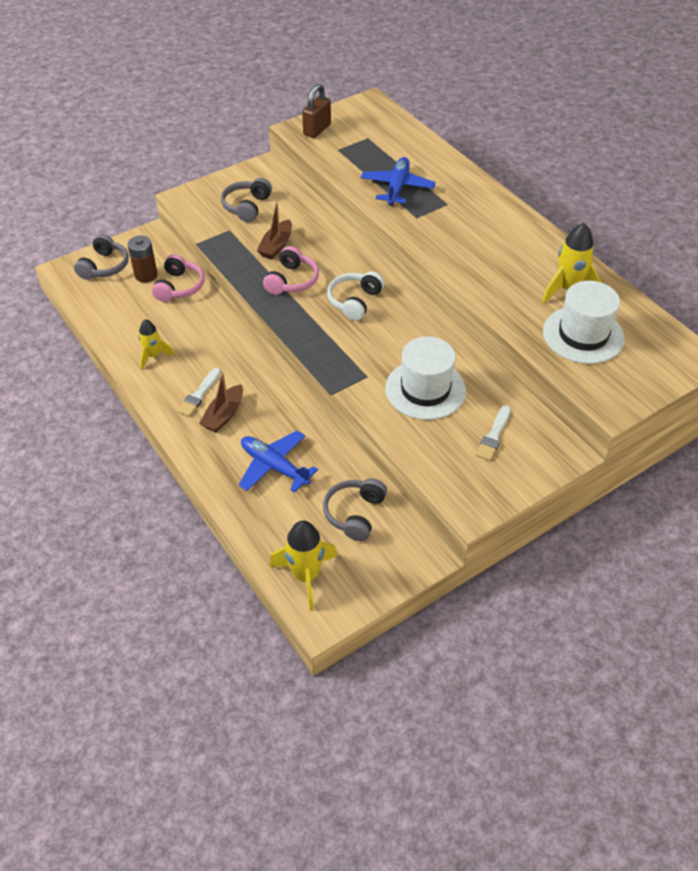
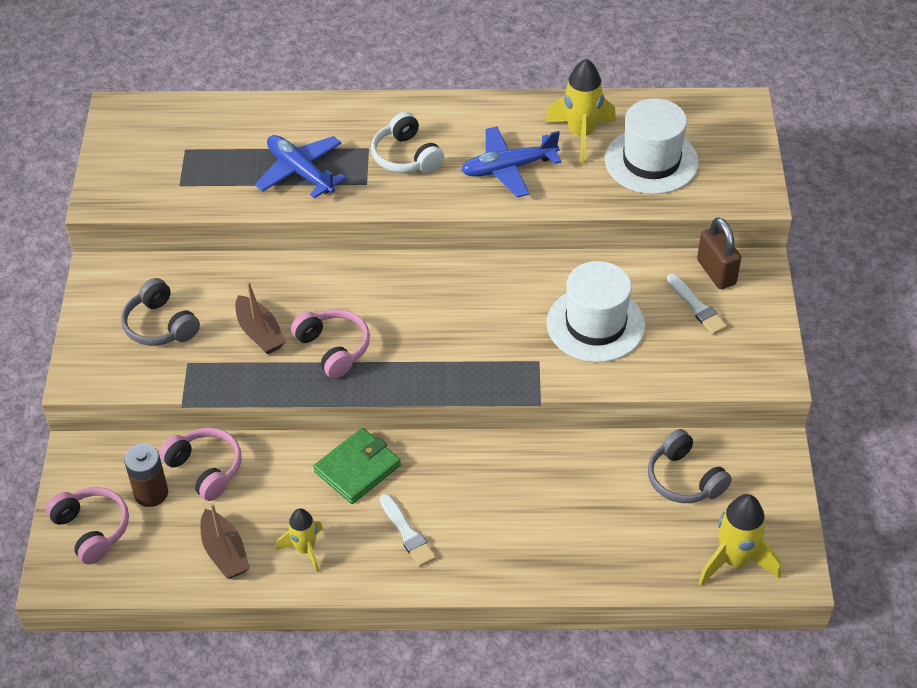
camera: 55 degrees left, 0 degrees up
grey headphones [74,234,129,280] -> pink headphones [46,487,129,564]
brown boat [199,373,243,433] -> brown boat moved to [201,503,250,579]
blue plane [239,431,318,493] -> blue plane moved to [461,126,562,197]
brown padlock [302,84,331,138] -> brown padlock moved to [697,217,741,289]
white headphones [327,271,384,321] -> white headphones moved to [371,112,444,173]
none -> green wallet [313,428,401,504]

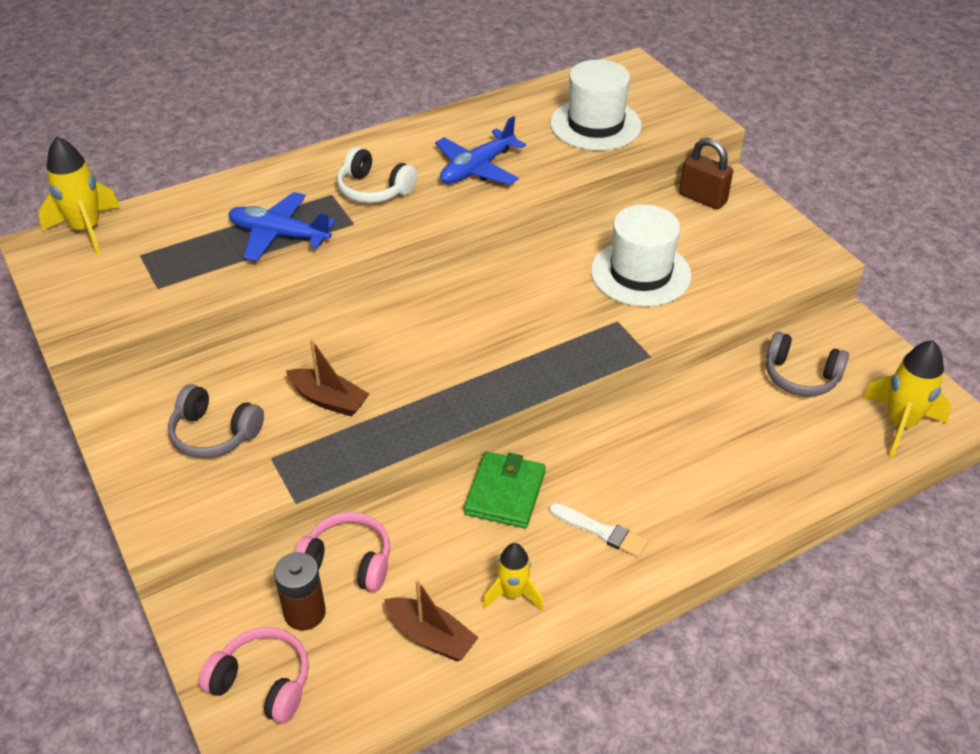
camera: 30 degrees left, 5 degrees down
pink headphones [291,309,370,378] -> none
yellow rocket [545,59,616,163] -> yellow rocket moved to [38,136,120,256]
white brush [667,274,728,335] -> none

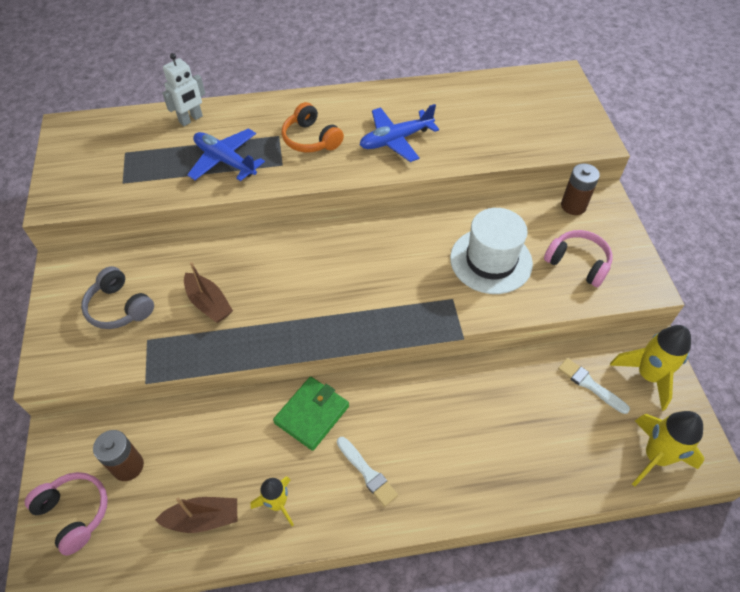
camera: 20 degrees right, 10 degrees up
yellow rocket [38,136,120,256] -> yellow rocket moved to [610,325,691,411]
pink headphones [294,512,390,592] -> pink headphones moved to [544,230,613,287]
white headphones [337,147,417,203] -> orange headphones [282,102,344,152]
brown boat [384,580,479,661] -> brown boat turned 60 degrees counterclockwise [155,497,237,533]
white hat [550,60,642,150] -> none
brown padlock [680,138,733,209] -> brown battery [561,163,600,215]
grey headphones [766,332,849,396] -> white brush [558,358,630,414]
none -> white robot [162,53,205,126]

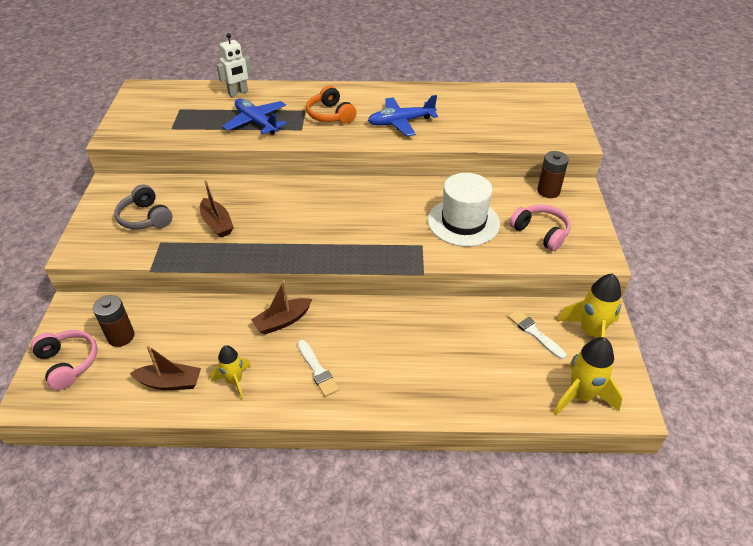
camera: 10 degrees right, 10 degrees down
green wallet [273,377,349,451] -> brown boat [251,281,312,334]

